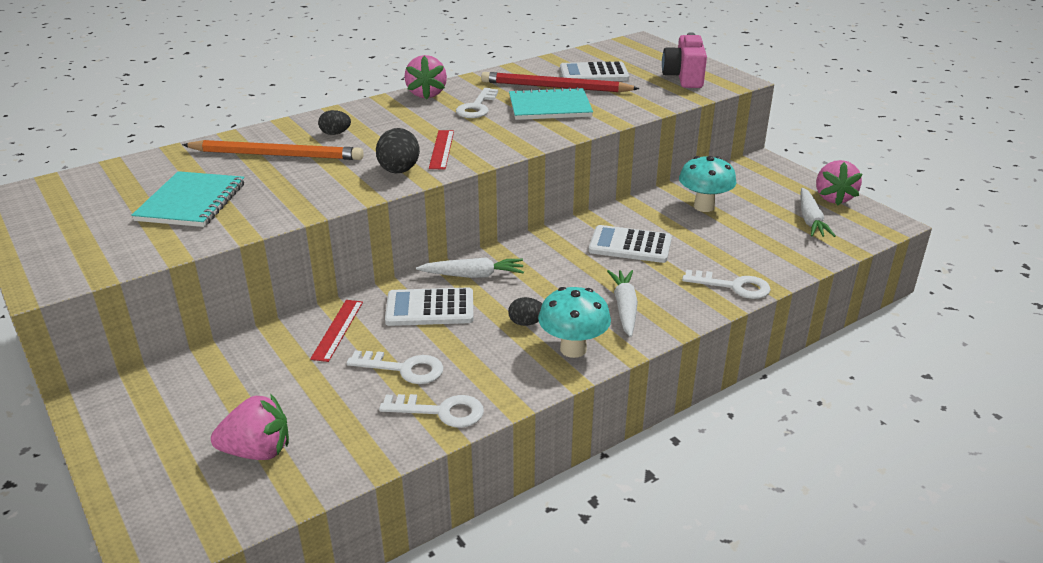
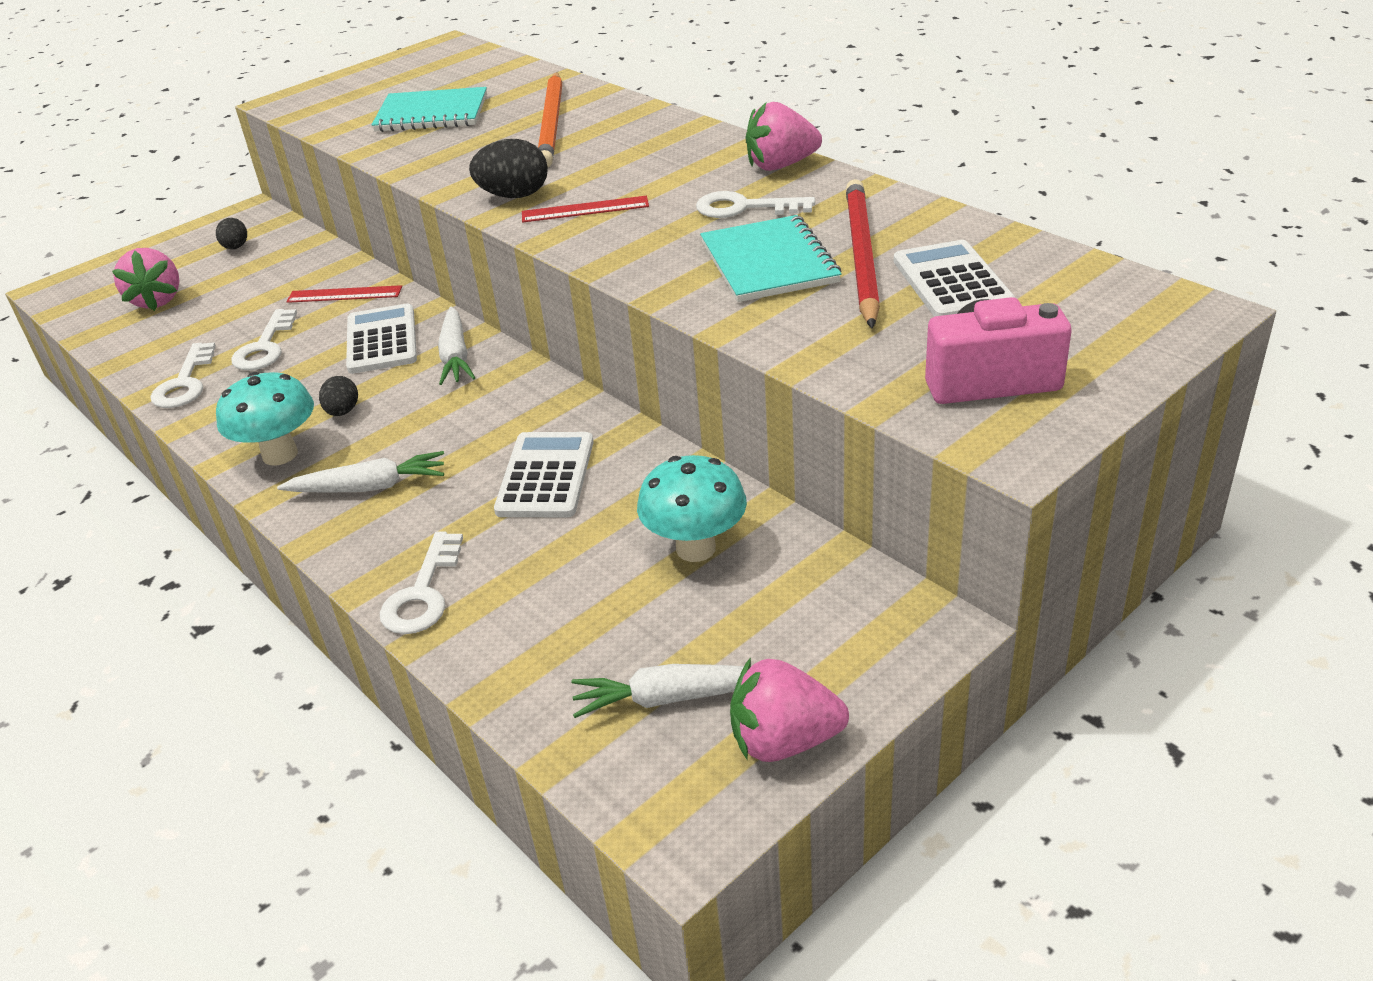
camera: 85 degrees right, 5 degrees up
black egg [318,110,351,135] -> black egg moved to [216,218,247,249]

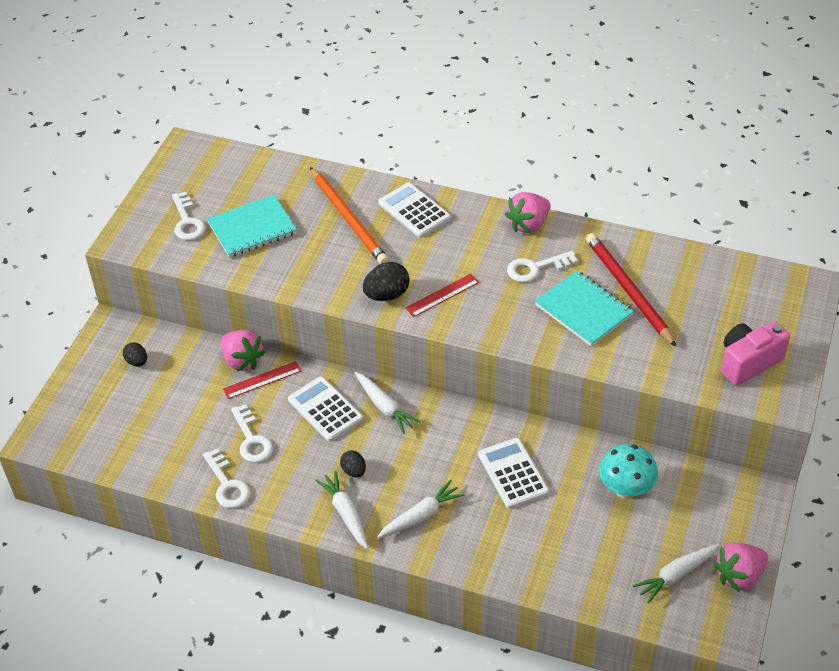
camera: 30 degrees left, 10 degrees up
pink strawberry [112,248,180,311] -> pink strawberry moved to [221,330,266,371]
turquoise mushroom [216,372,314,465] -> white carrot [315,471,368,549]
white key [380,532,463,634] -> white key moved to [172,192,206,240]
white calculator [894,240,1015,317] -> white calculator moved to [378,183,451,238]

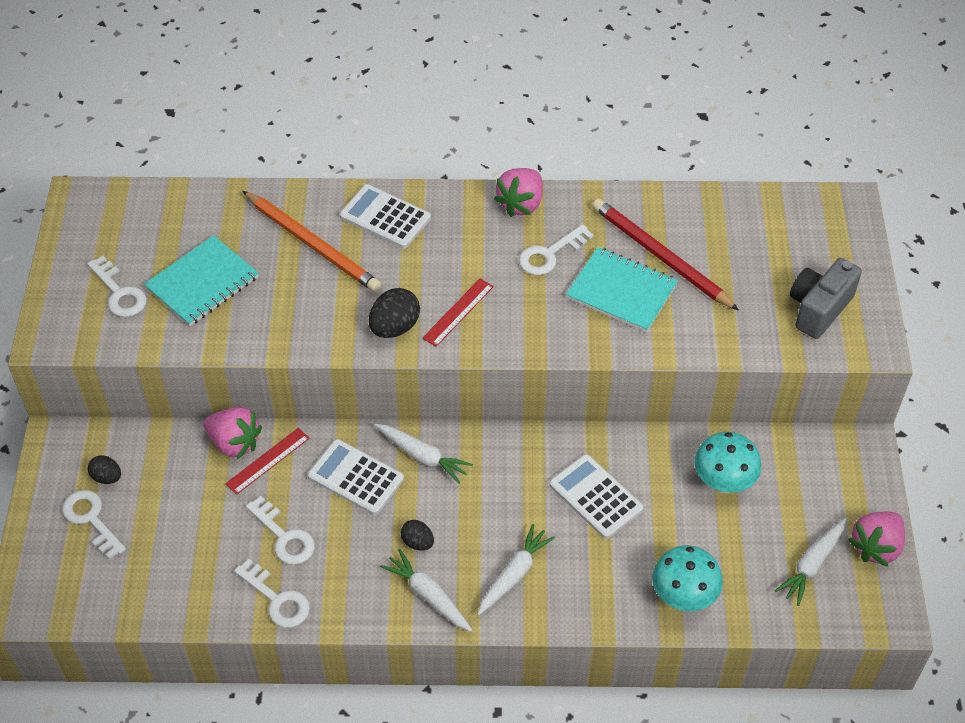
camera: 20 degrees left, 5 degrees up
pink camera [721,321,790,386] -> grey camera [790,258,862,339]
none -> white key [62,490,126,560]
none -> turquoise mushroom [652,545,723,611]

